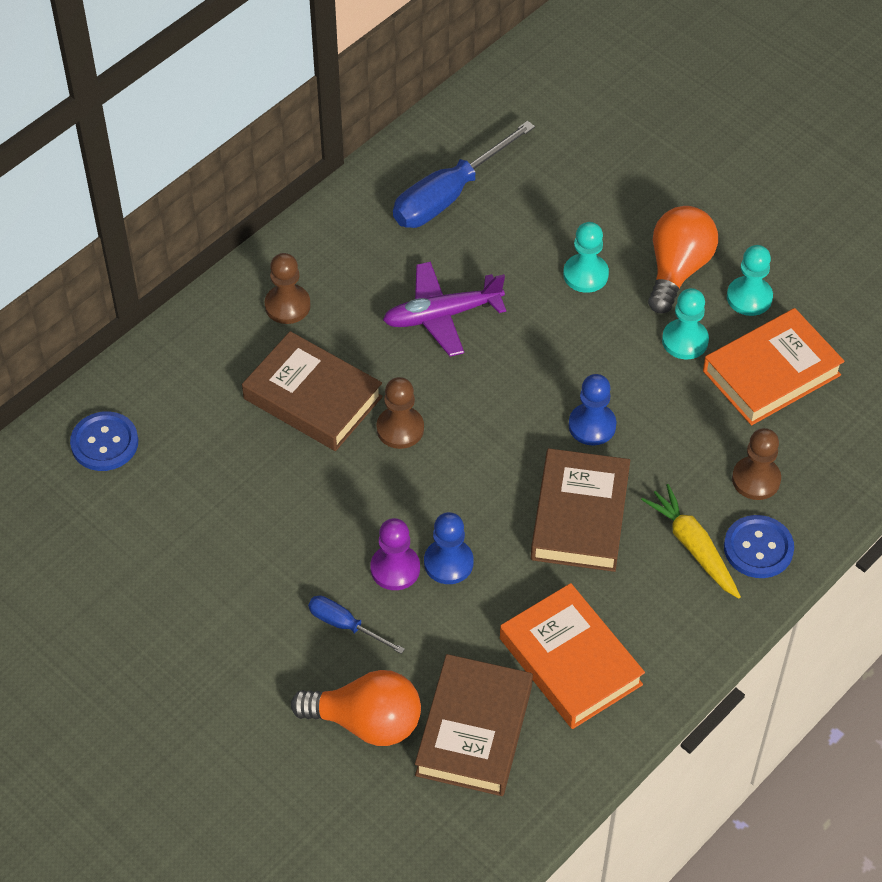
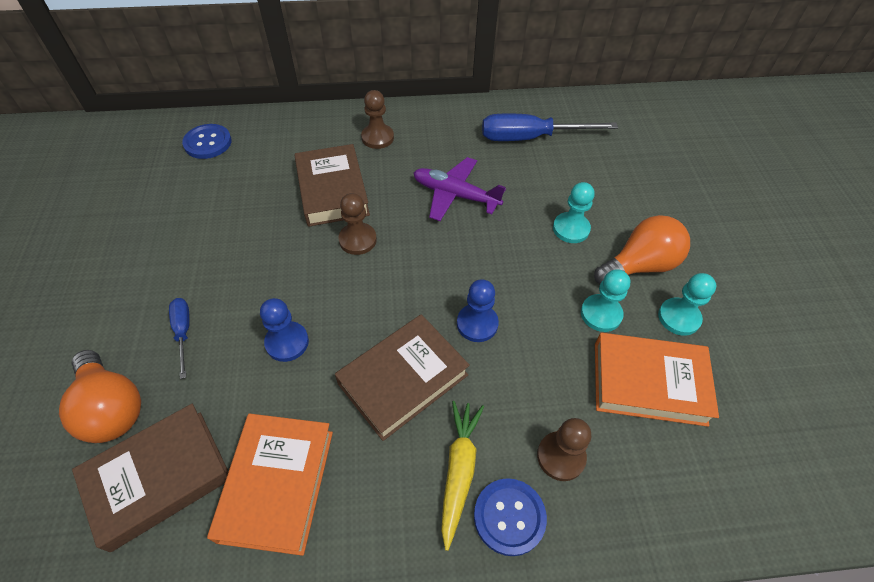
camera: 40 degrees right, 0 degrees up
purple pawn [370,518,420,590] -> none

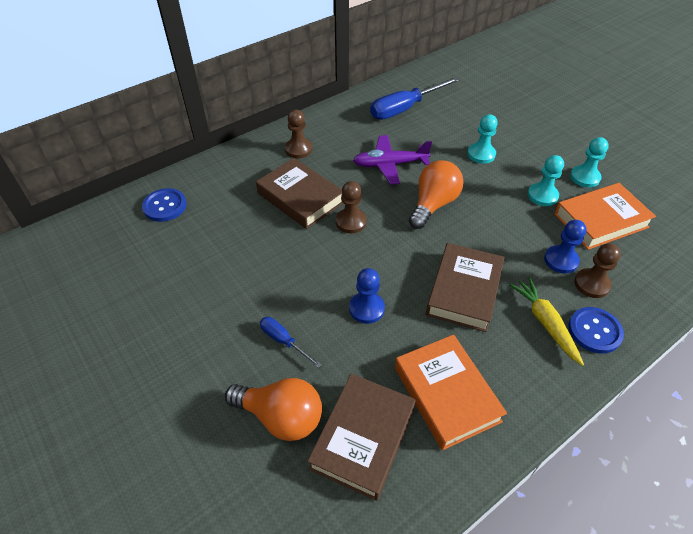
camera: 30 degrees left, 5 degrees down
blue pawn [457,279,499,342] -> blue pawn moved to [544,220,587,273]
orange light bulb [594,215,690,284] -> orange light bulb moved to [409,160,464,229]

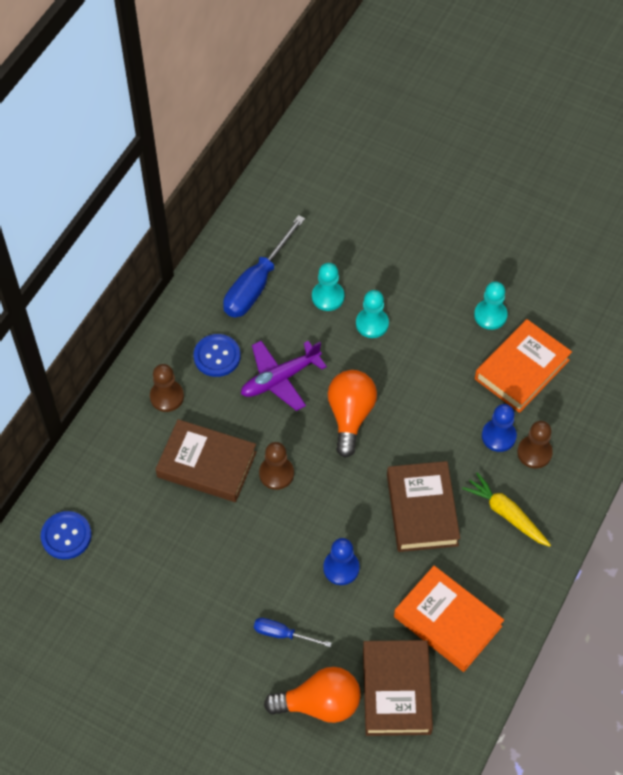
camera: 25 degrees left, 10 degrees up
turquoise pawn [528,155,564,206] -> turquoise pawn moved to [312,263,344,311]
blue button [568,307,624,354] -> blue button moved to [194,334,241,377]

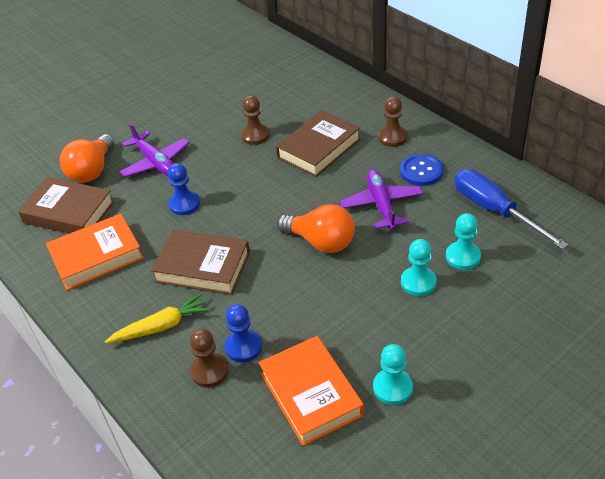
camera: 115 degrees right, 15 degrees down
blue button [41,511,91,559] -> none
blue screwdriver [254,618,332,647] -> purple plane [119,123,190,177]
brown pawn [259,442,294,490] -> brown pawn moved to [241,95,270,145]

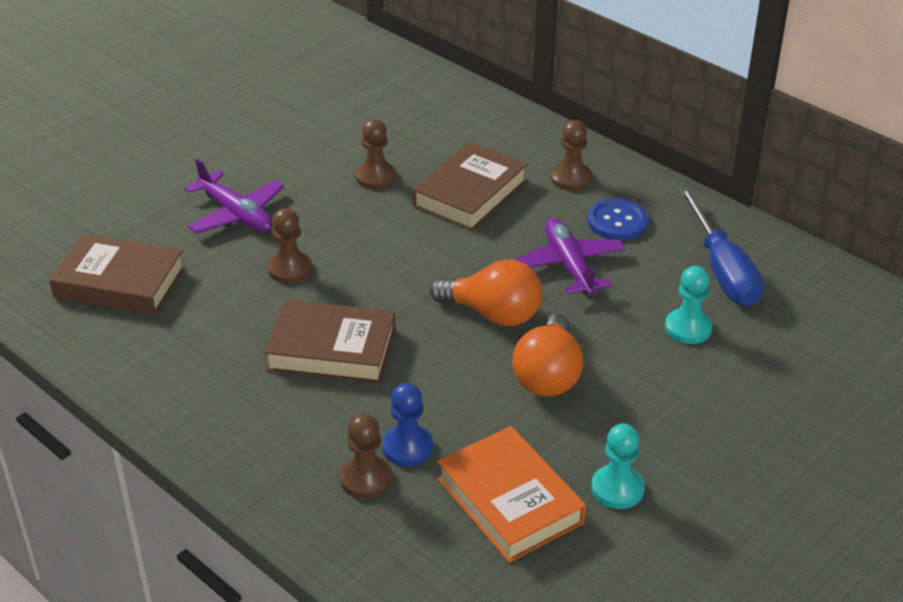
camera: 10 degrees left, 5 degrees down
orange book [46,213,143,290] -> none
orange light bulb [60,134,114,183] -> orange light bulb moved to [512,314,583,397]
yellow carrot [105,293,210,343] -> none
blue pawn [168,163,200,215] -> brown pawn [267,208,312,284]
turquoise pawn [401,239,437,296] -> none
blue screwdriver [454,169,568,250] -> blue screwdriver turned 150 degrees counterclockwise [679,187,764,307]

